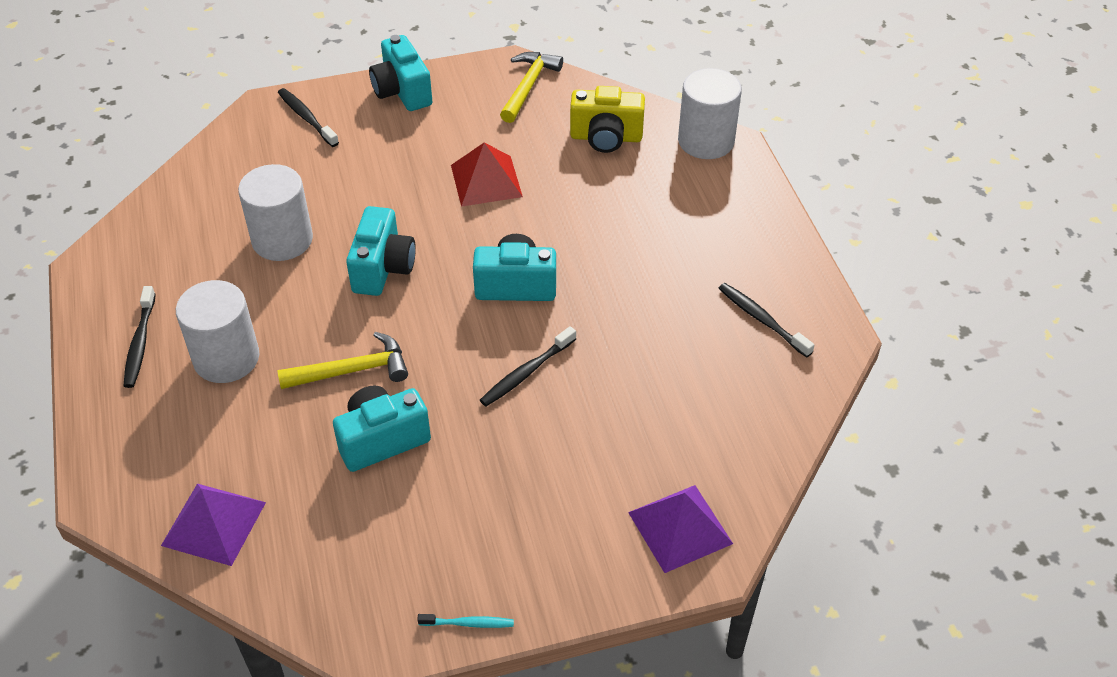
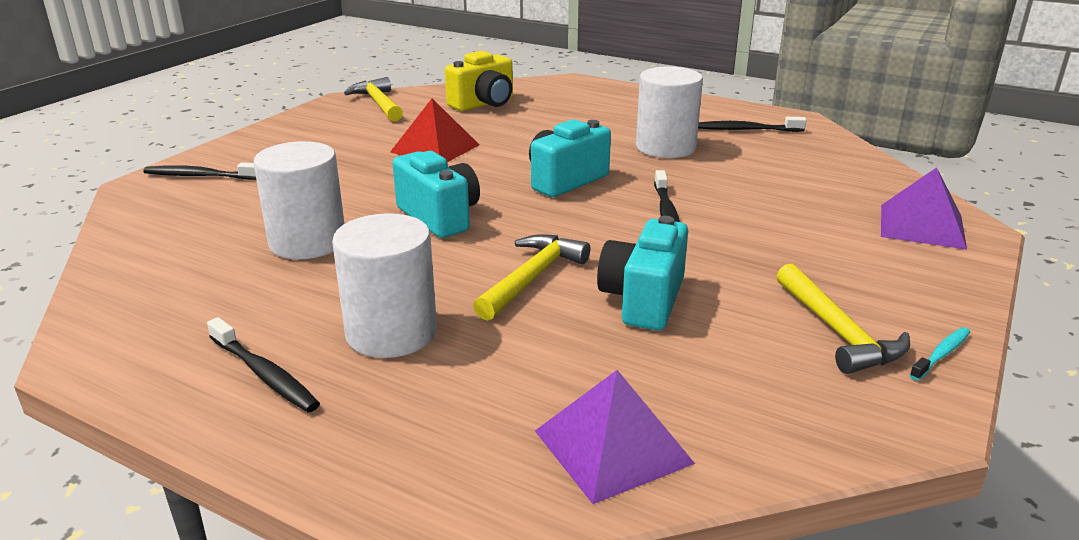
camera: 45 degrees left, 20 degrees down
turquoise camera [369,35,433,111] -> none
white cylinder [678,68,742,159] -> white cylinder moved to [636,67,703,158]
none -> yellow hammer [777,264,910,374]

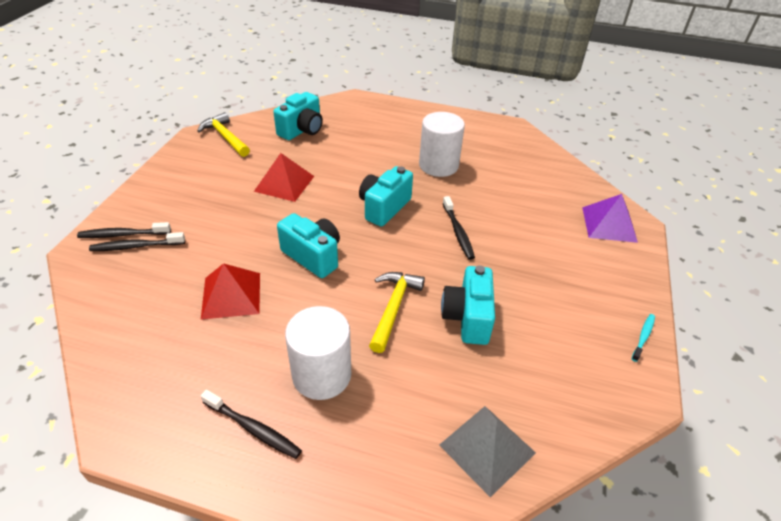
camera: 15 degrees left, 15 degrees up
white cylinder [254,141,344,259] -> red pyramid [201,263,260,320]
yellow camera [445,51,513,111] -> turquoise camera [273,92,323,140]
purple pyramid [535,370,695,504] -> grey pyramid [439,406,536,497]
black toothbrush [698,117,807,132] -> black toothbrush moved to [89,232,185,251]
yellow hammer [777,264,910,374] -> none

